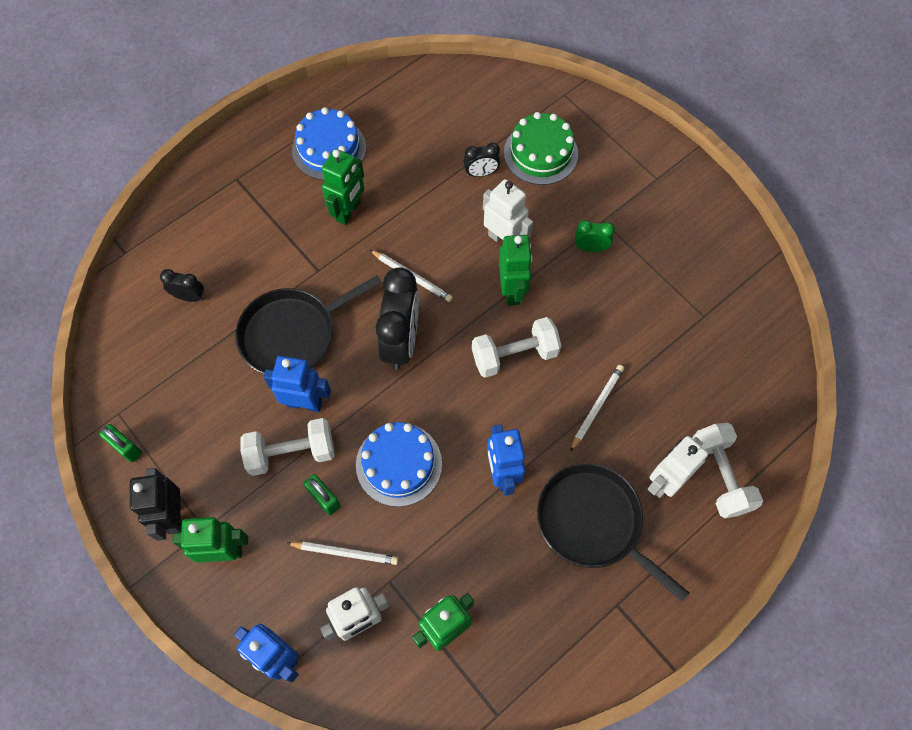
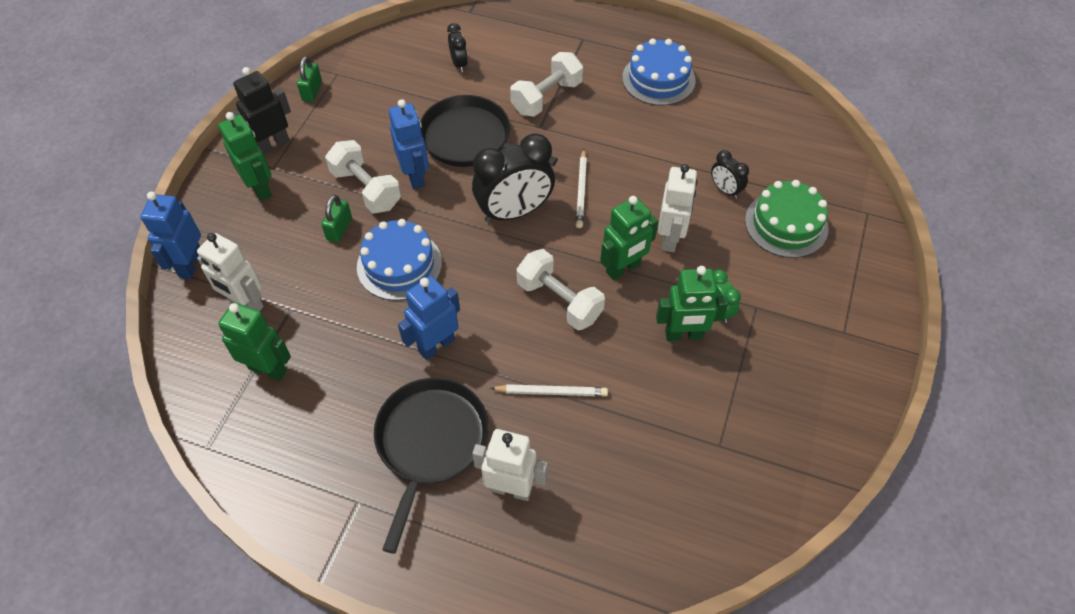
camera: 60 degrees right, 10 degrees down
white pencil [287,542,398,565] -> none
green robot [322,149,364,225] -> green robot moved to [656,266,728,341]
white dumbbell [692,423,763,518] -> white dumbbell moved to [510,52,583,117]

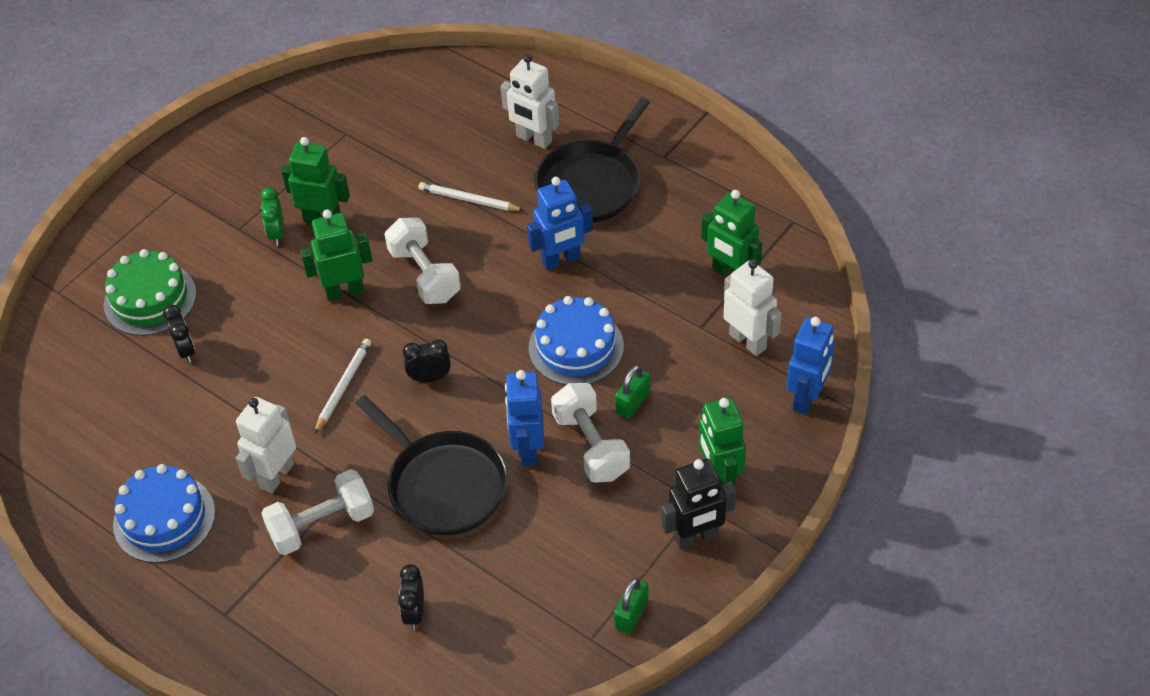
camera: 160 degrees left, 5 degrees down
black clock [472,133,555,223] -> black clock [403,340,450,382], size x0.49
white robot [658,164,697,252] -> white robot moved to [236,397,296,493]

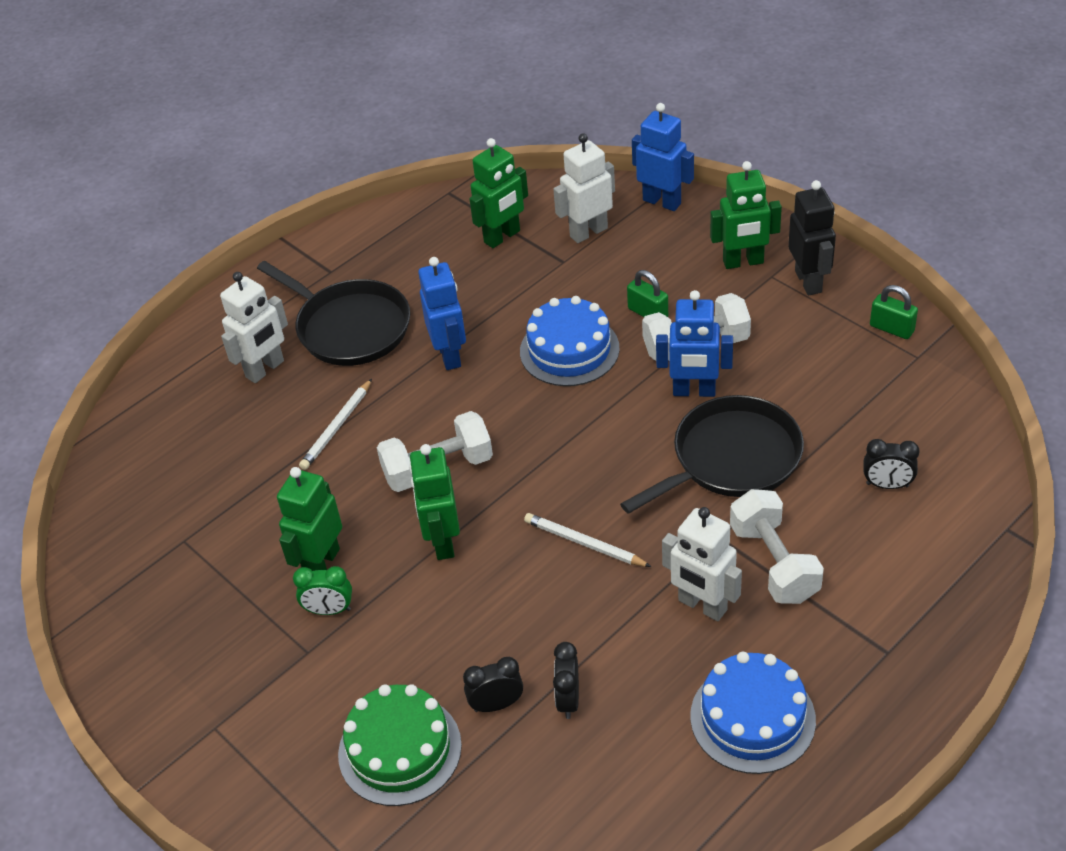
camera: 80 degrees left, 5 degrees down
black clock [403,340,450,382] -> black clock moved to [553,642,579,719]

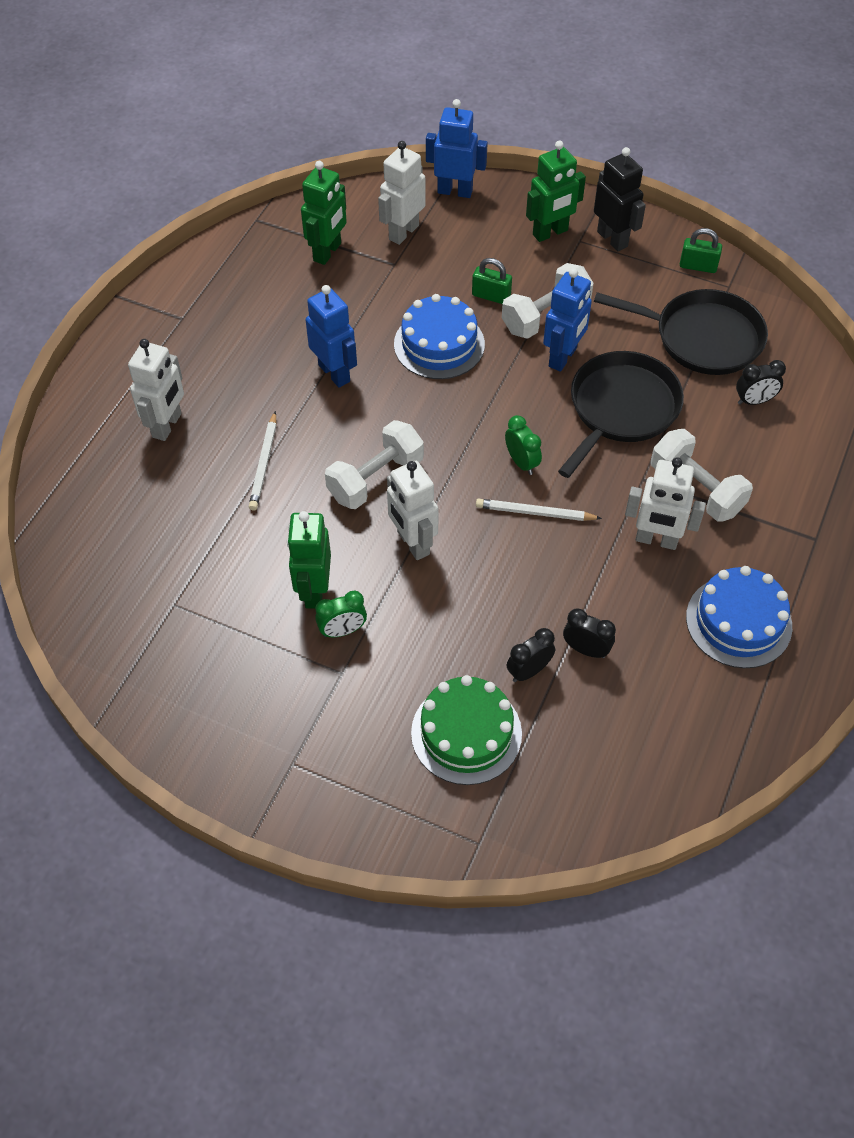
camera: 25 degrees left, 10 degrees up
black pan [257,261,410,366] -> black pan moved to [594,289,768,375]
green robot [409,444,460,560] -> white robot [387,461,438,560]
black clock [553,642,579,719] -> black clock turned 135 degrees clockwise [563,608,616,658]
blue robot [656,290,733,397] -> blue robot turned 45 degrees counterclockwise [543,268,592,372]
none -> green clock [505,415,542,475]

